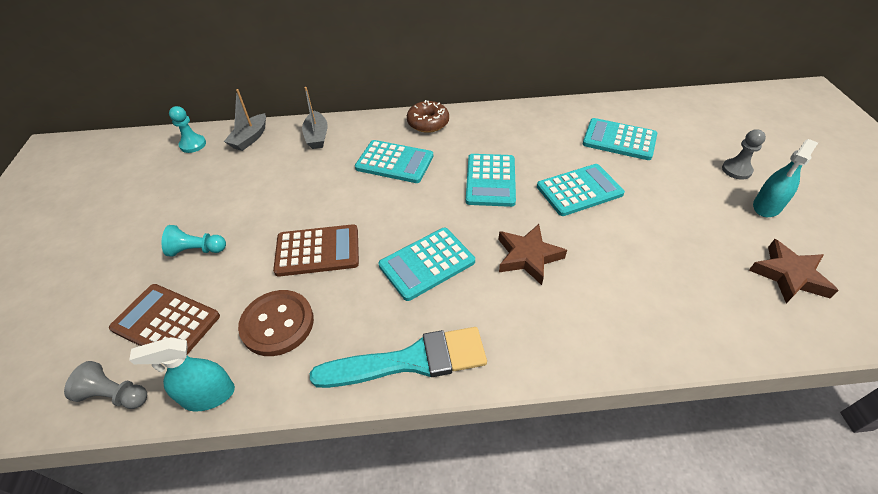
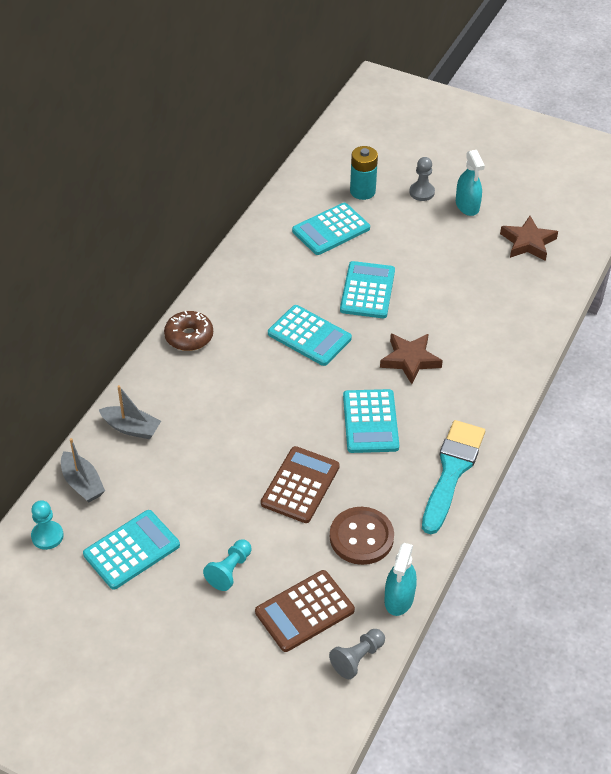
camera: 60 degrees left, 0 degrees up
turquoise calculator [355,140,433,183] -> turquoise calculator moved to [83,510,180,590]
none -> turquoise battery [350,146,378,200]

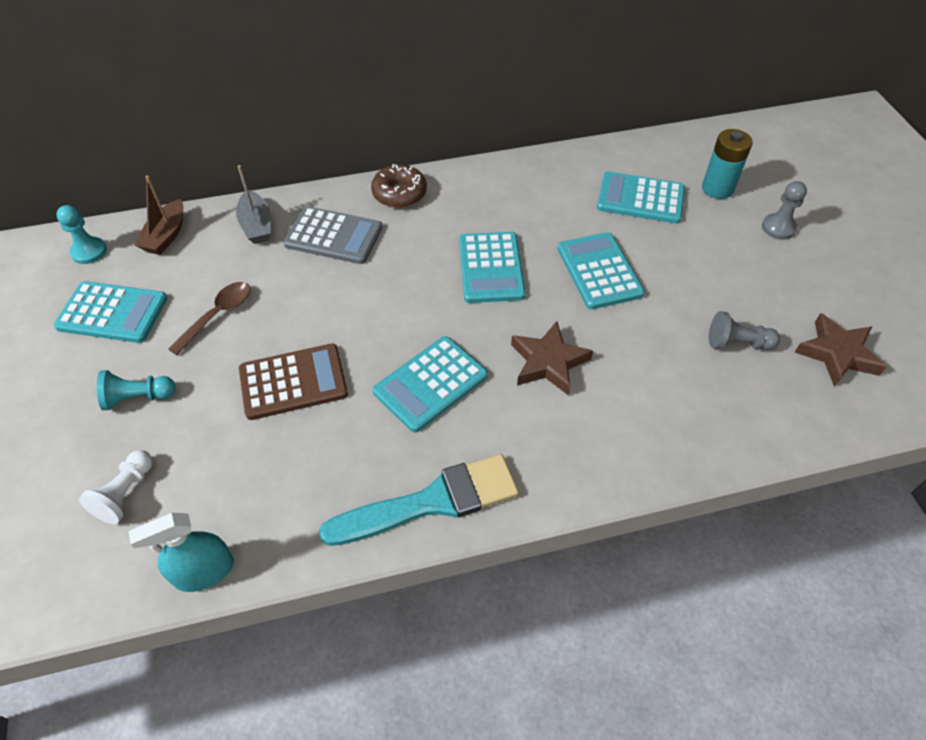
camera: 50 degrees right, 5 degrees up
grey boat [61,438,105,502] -> brown boat [135,175,184,255]
brown calculator [255,570,355,652] -> white pawn [79,450,153,524]
grey pawn [329,629,385,679] -> grey pawn moved to [709,311,780,350]
brown button [330,507,394,565] -> none
turquoise calculator [340,261,395,318] -> turquoise calculator turned 75 degrees counterclockwise [557,232,645,309]
turquoise spray bottle [456,150,485,216] -> none
none -> brown spoon [168,282,251,355]
none -> grey calculator [283,206,383,264]

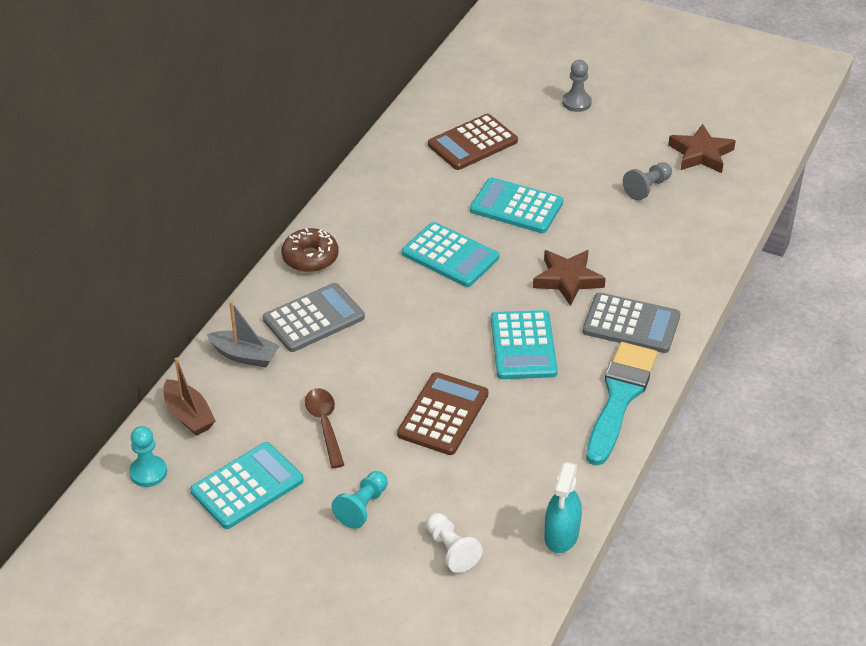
camera: 50 degrees left, 10 degrees down
turquoise calculator [597,171,685,224] -> brown calculator [428,114,518,170]
turquoise battery [702,129,753,199] -> none
none -> grey calculator [582,292,681,353]

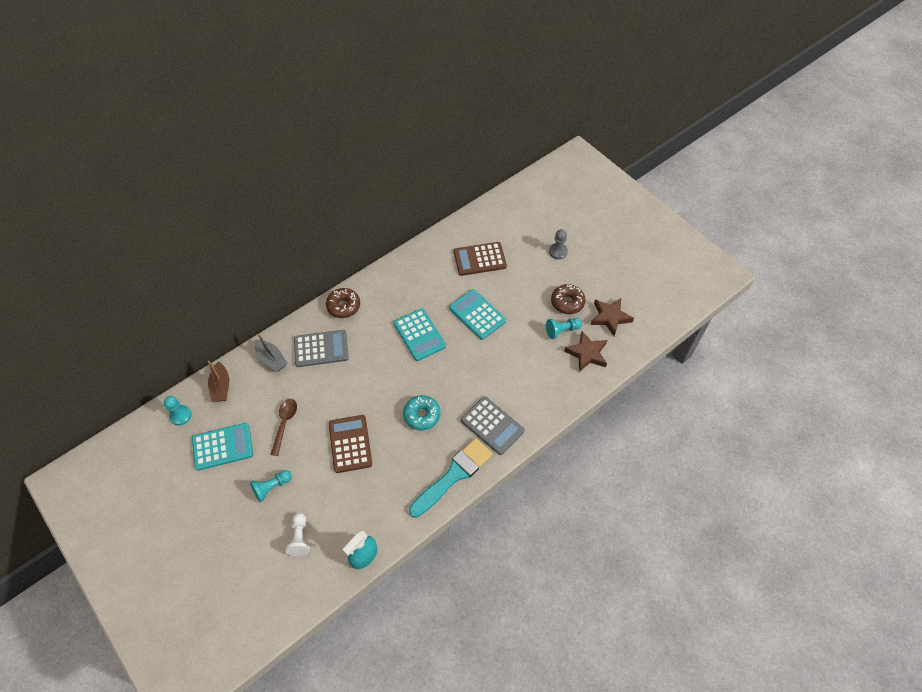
camera: 25 degrees right, 15 degrees up
brown calculator [397,372,488,455] -> brown calculator turned 60 degrees counterclockwise [329,415,372,473]
turquoise calculator [491,310,558,379] -> turquoise donut [403,395,441,430]
brown star [533,250,606,306] -> brown star moved to [564,331,607,372]
grey pawn [623,162,672,200] -> turquoise pawn [546,318,582,339]
none -> brown donut [551,284,586,314]

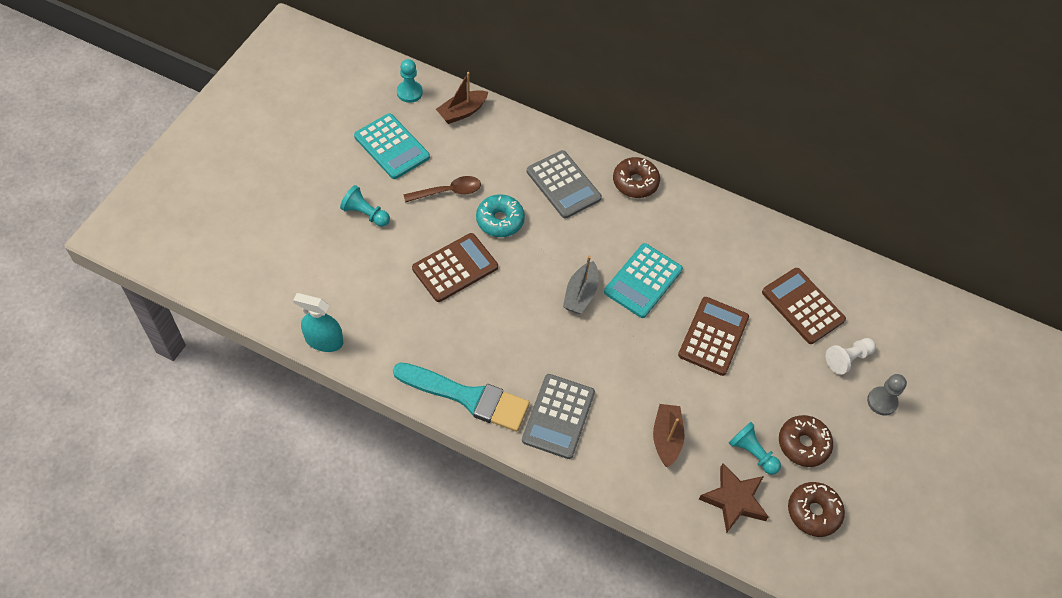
camera: 60 degrees right, 0 degrees up
grey boat [254,334,288,372] -> grey boat moved to [563,256,599,314]
white pawn [285,513,310,556] -> white pawn moved to [826,338,876,375]
turquoise donut [403,395,441,430] -> turquoise donut moved to [476,194,525,237]
turquoise calculator [449,289,506,340] -> brown calculator [678,297,749,376]
brown star [590,298,634,336] -> brown donut [788,482,845,537]
none -> brown boat [653,404,685,468]

